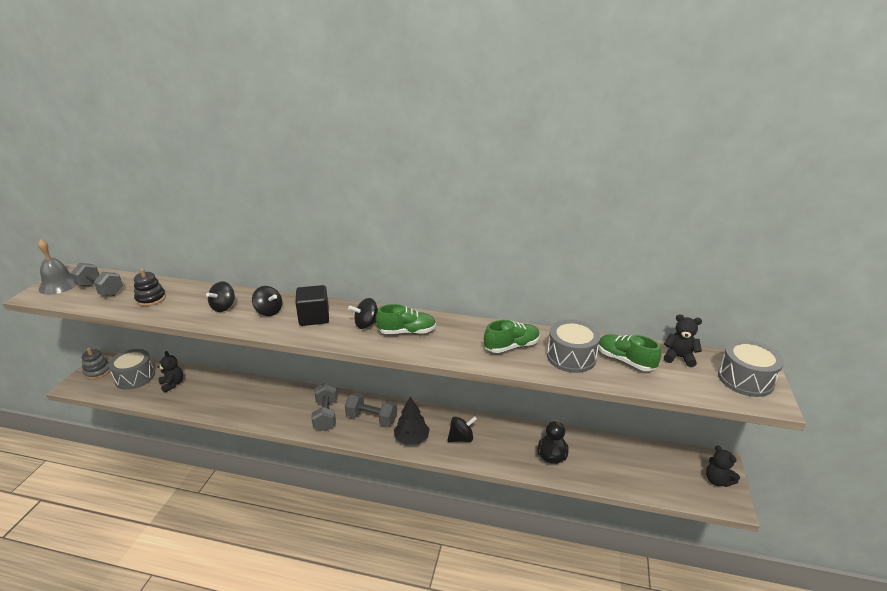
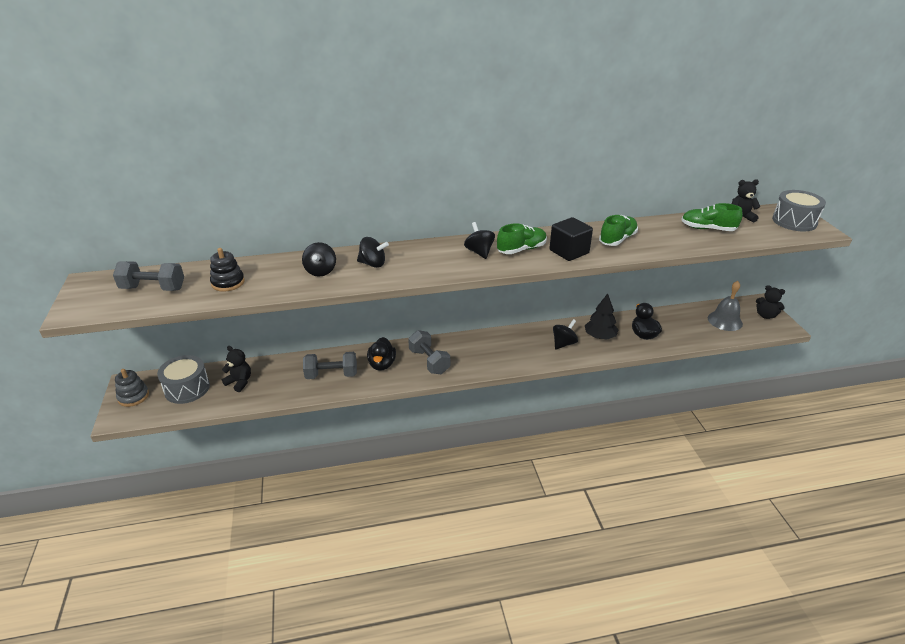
camera: 25 degrees left, 5 degrees up
grey bell [38,239,77,295] -> grey bell moved to [708,281,743,331]
black cube [295,285,329,326] -> black cube moved to [550,217,593,261]
grey dumbbell [345,393,397,426] -> grey dumbbell moved to [303,352,357,379]
black spinning top [348,298,378,329] -> black spinning top turned 120 degrees clockwise [464,222,495,259]
black tree [394,396,430,445] -> black tree moved to [585,293,619,340]
grey drum [547,319,600,373] -> none
none -> black duck [367,337,396,371]

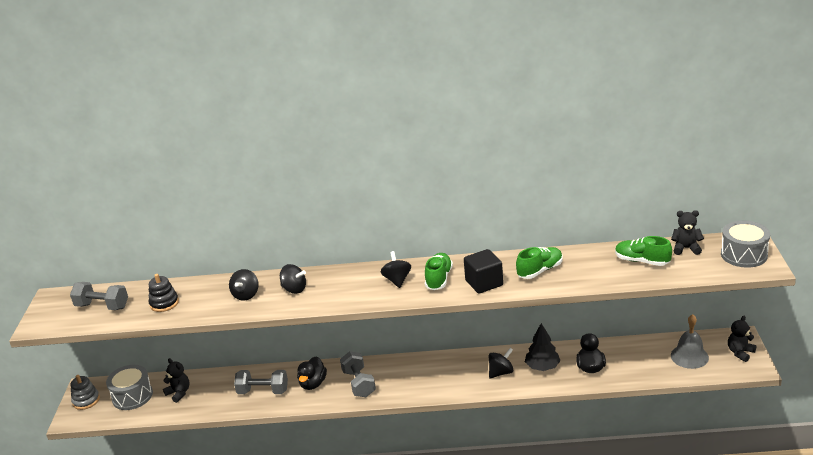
camera: 15 degrees right, 5 degrees down
green shoe [497,223,547,254] -> green shoe turned 60 degrees counterclockwise [425,253,453,290]
black teddy bear [756,285,785,319] -> black teddy bear turned 90 degrees clockwise [728,316,757,362]

